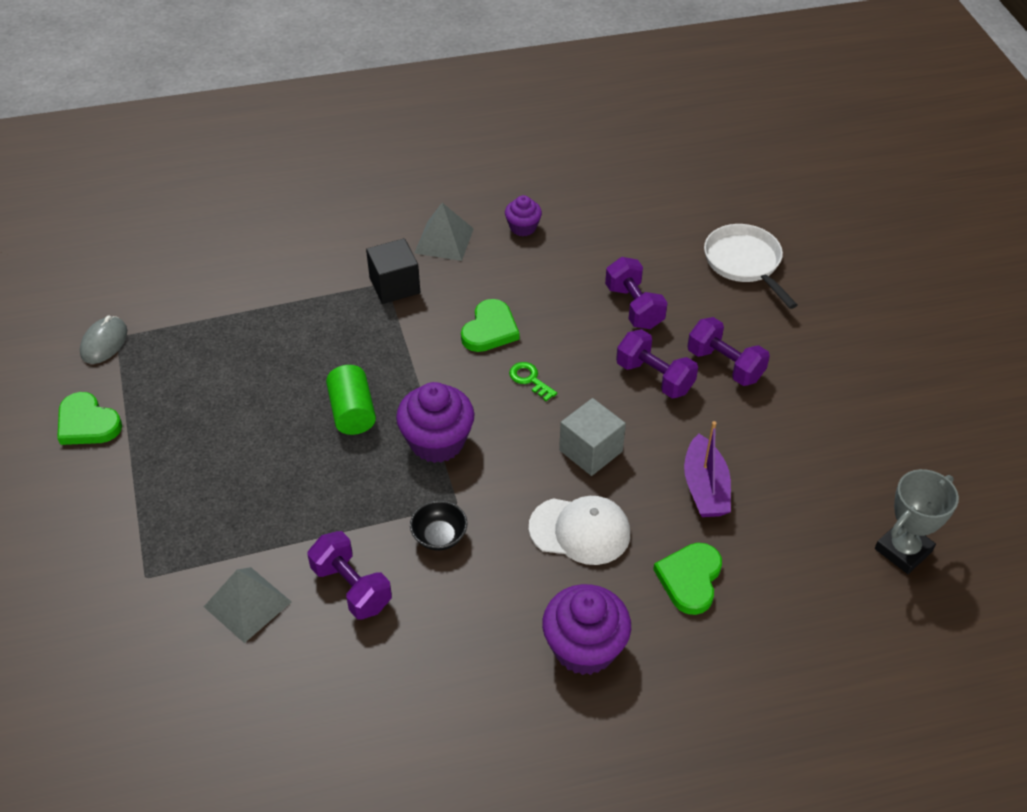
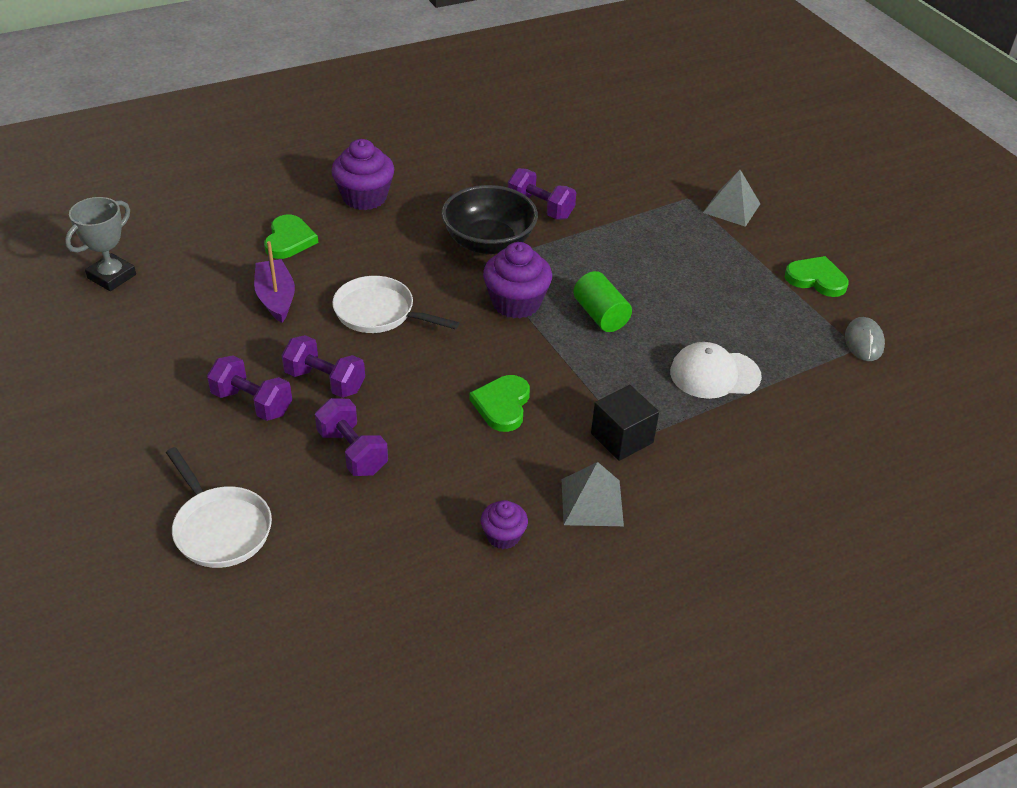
camera: 165 degrees right, 5 degrees down
grey pyramid [204,567,291,643] -> grey pyramid moved to [703,170,760,227]
black bowl [410,500,467,550] -> black bowl [442,185,538,254], size x2.10
green key [509,362,557,401] -> none
white cap [529,496,630,565] -> white cap moved to [670,342,762,399]
grey cube [559,398,626,476] -> white pan [332,276,459,333]

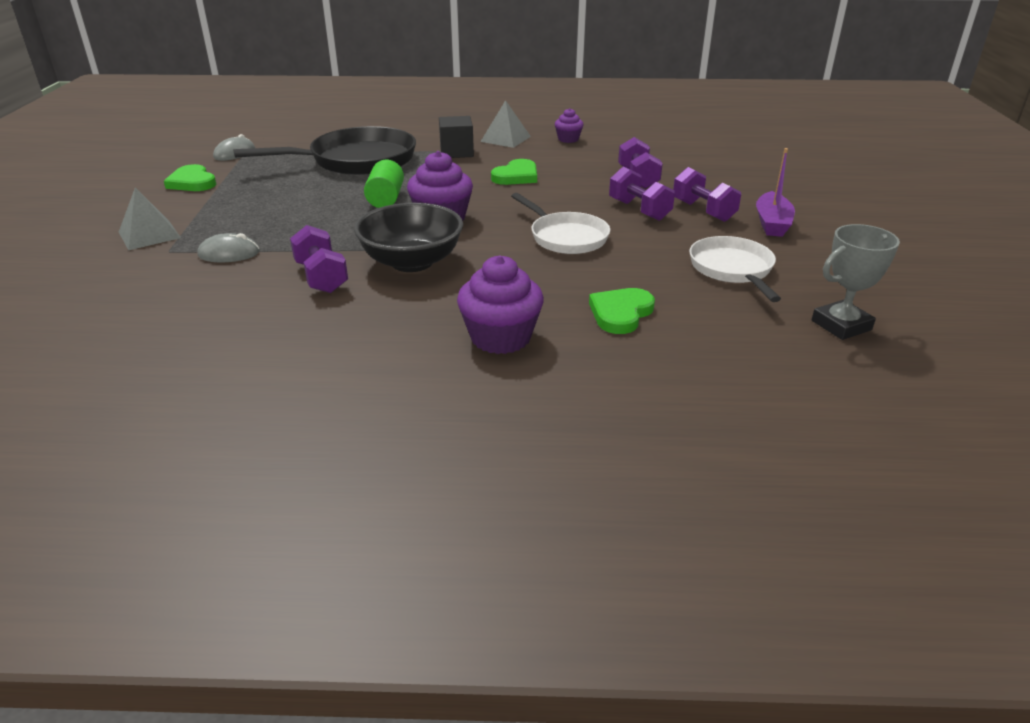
camera: 150 degrees left, 10 degrees down
white pan [166,447,272,568] -> white pan moved to [689,236,781,302]
purple boat [254,241,295,323] -> purple boat moved to [756,148,795,237]
white cap [670,342,762,399] -> black pan [233,126,416,175]
none -> grey mouse [198,233,260,262]

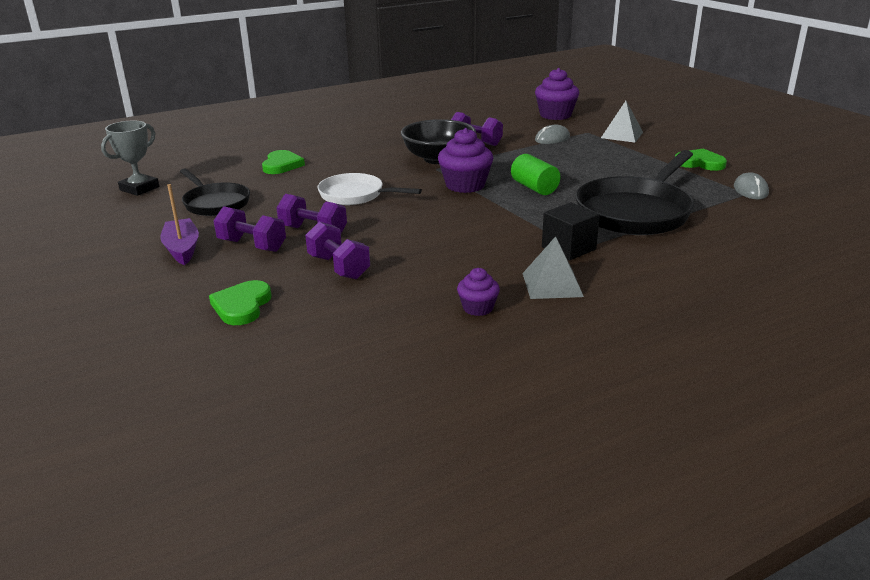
camera: 150 degrees right, 5 degrees down
purple cupcake [457,255,544,354] -> purple cupcake moved to [535,68,579,120]
green heart [491,159,537,185] -> green heart moved to [209,280,272,325]
white pan [689,236,781,302] -> black pan [180,168,250,216]

